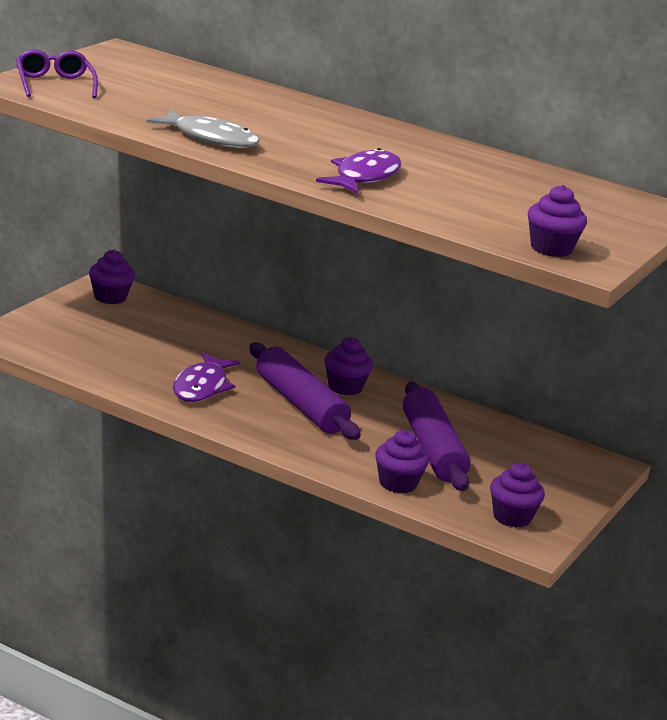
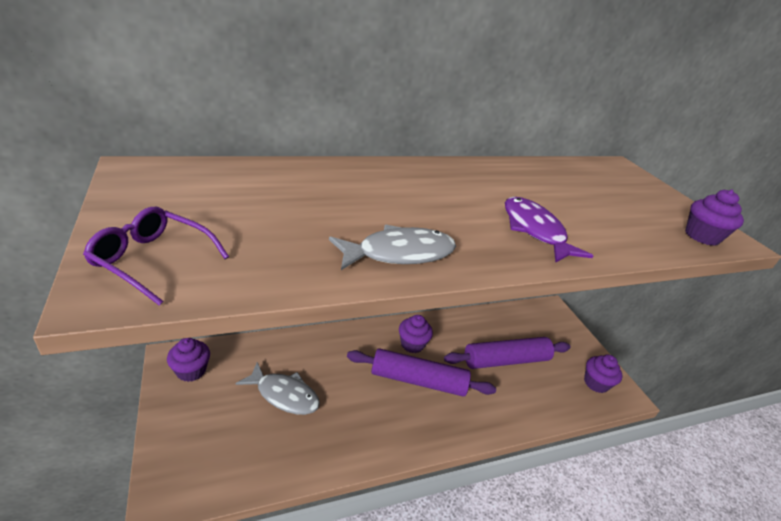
camera: 50 degrees left, 10 degrees up
purple fish [173,352,240,402] -> none
purple cupcake [375,430,429,494] -> none
purple rolling pin [403,382,471,491] -> purple rolling pin turned 45 degrees counterclockwise [444,337,571,369]
none -> grey fish [236,362,320,415]

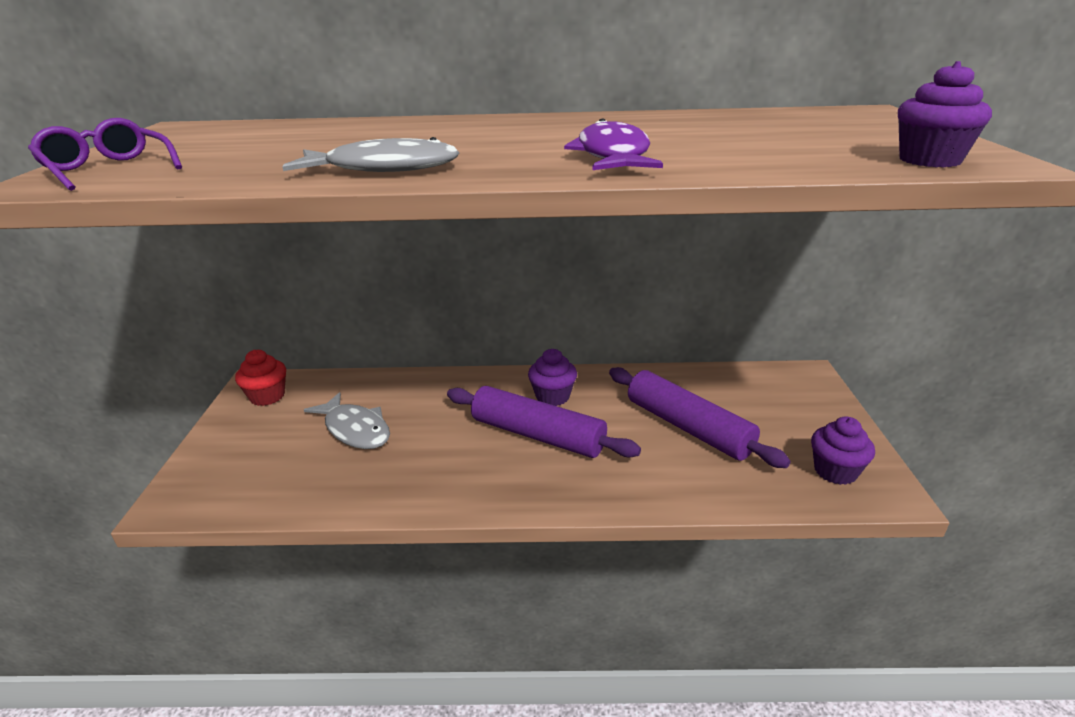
camera: 25 degrees right, 5 degrees down
purple cupcake [167,338,210,382] -> red cupcake [235,350,286,406]
purple rolling pin [444,337,571,369] -> purple rolling pin turned 45 degrees clockwise [609,367,791,468]

